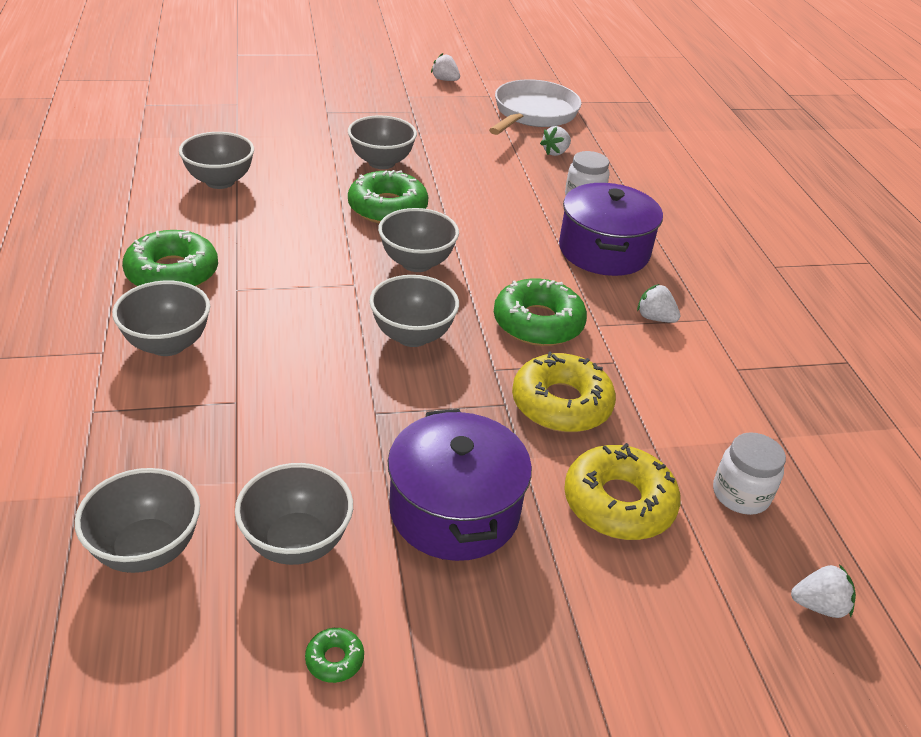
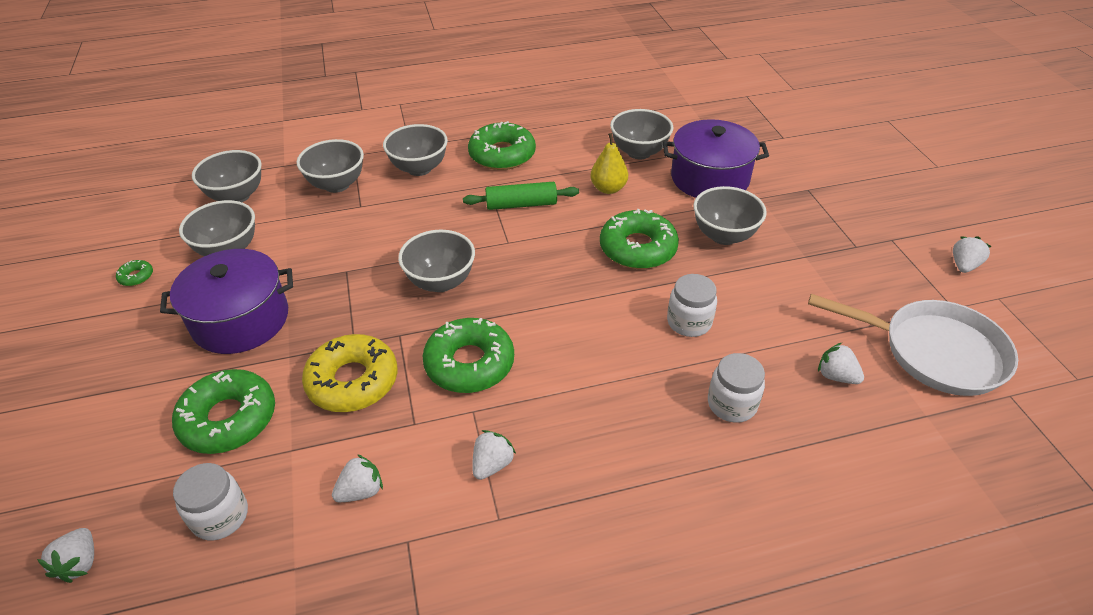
camera: 90 degrees right, 5 degrees up
grey bowl [378,208,459,272] -> grey bowl moved to [297,139,364,193]
purple pot [559,183,663,276] -> purple pot moved to [663,119,769,198]
yellow donut [564,443,681,540] -> green donut [172,369,275,454]
none -> white strawberry [332,454,383,502]
none -> green rolling pin [463,182,579,210]
none -> yellow pear [590,133,628,194]
none -> white jar [667,274,717,337]

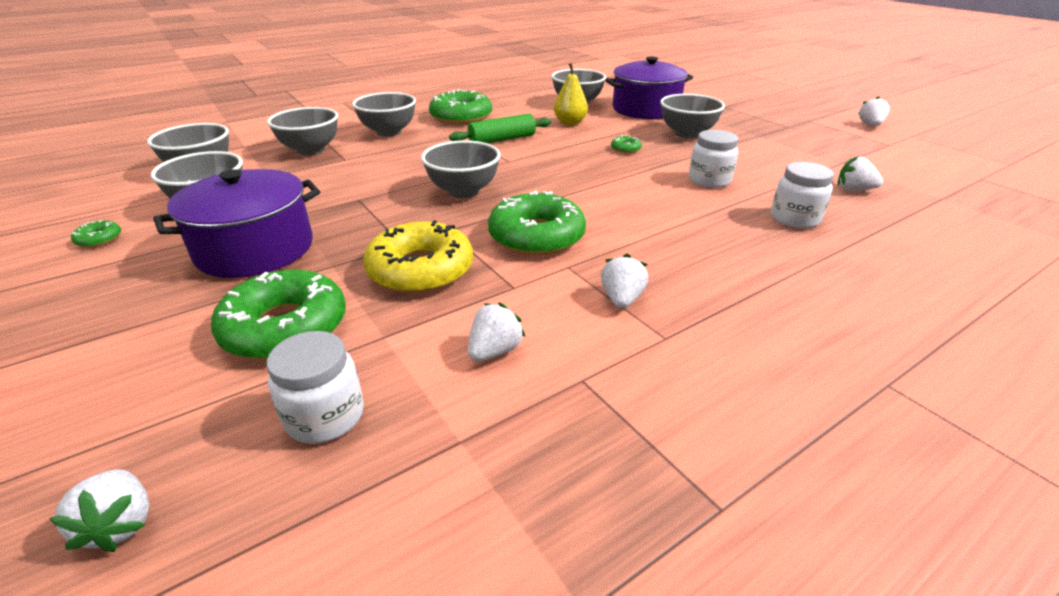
camera: 20 degrees left, 10 degrees down
green donut [600,209,679,269] -> green donut [611,135,642,153], size x0.42
white pan [808,294,1018,396] -> none

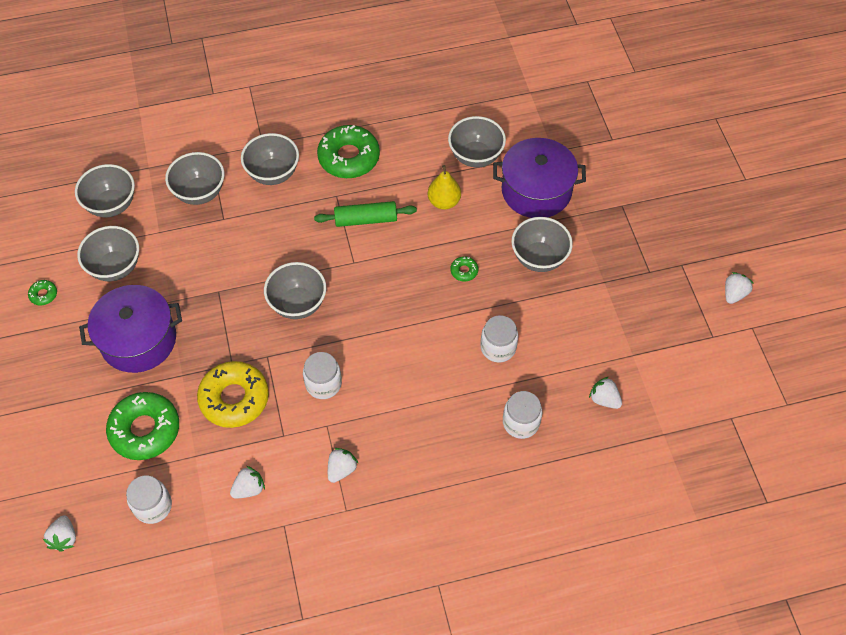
camera: 20 degrees right, 25 degrees up
green donut [488,190,586,255] -> white jar [303,352,342,399]

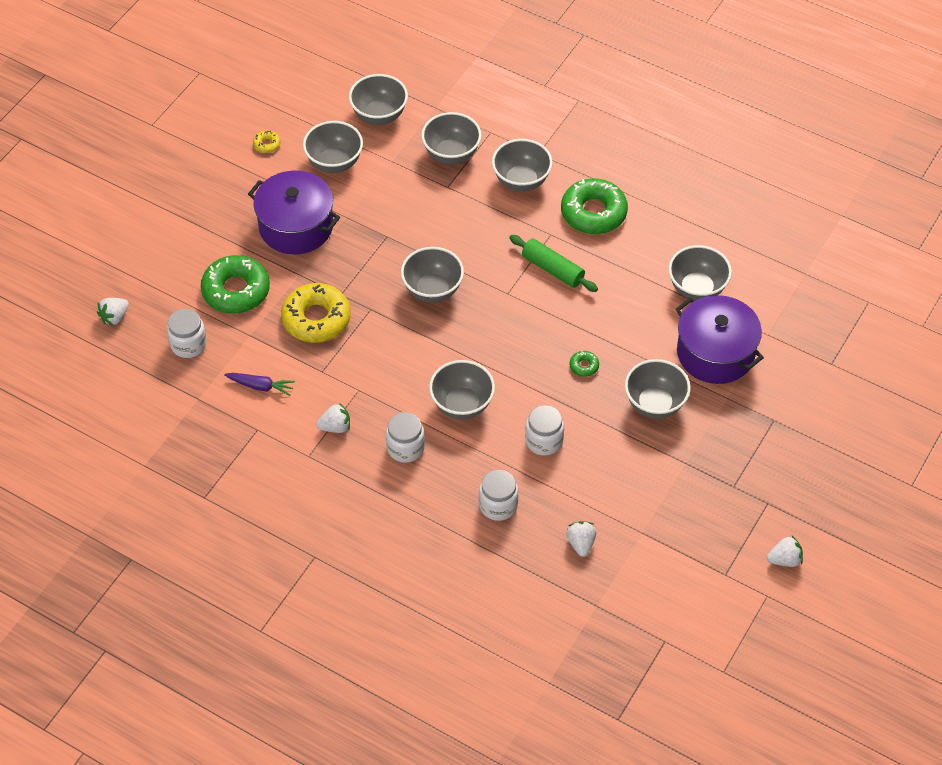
camera: 45 degrees right, 5 degrees down
green donut [28,280,57,306] -> yellow donut [253,130,281,153]
white strawberry [230,466,265,499] -> purple carrot [224,373,295,396]
white jar [303,352,342,399] -> white jar moved to [386,412,425,463]
yellow pear [428,165,461,210] -> none
none -> grey bowl [429,360,495,419]

